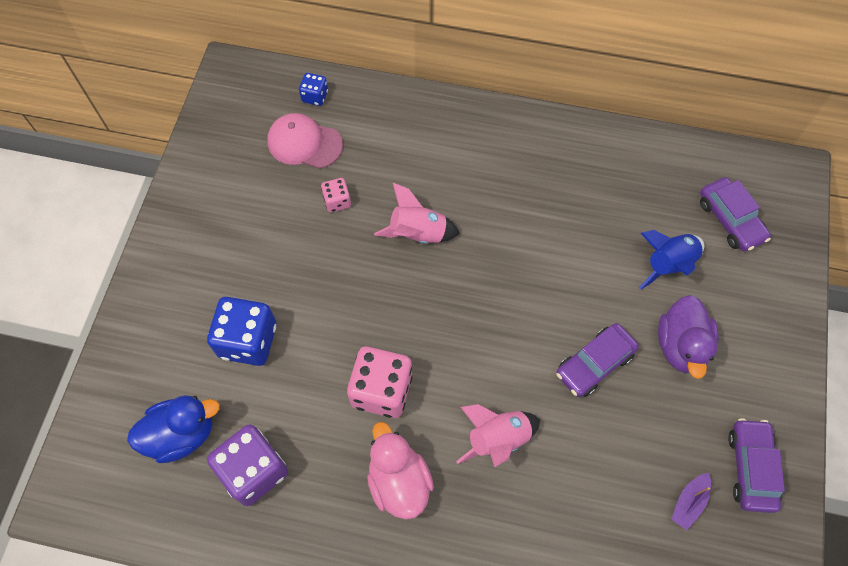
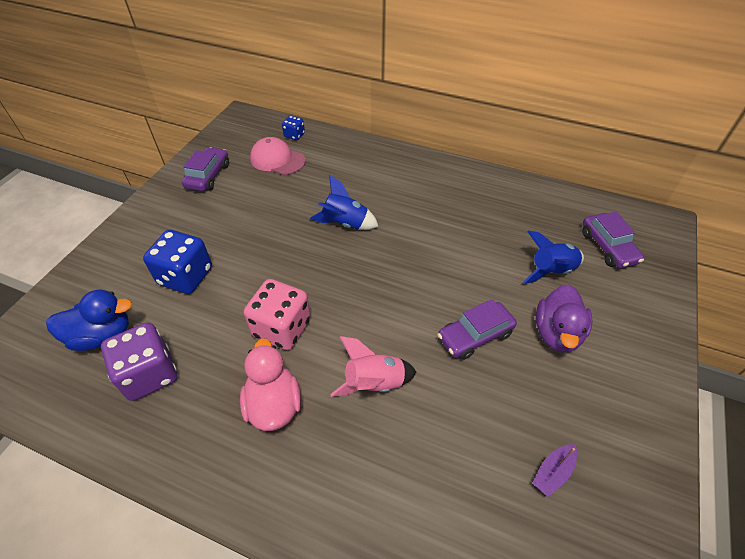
camera: 10 degrees right, 15 degrees down
pink dice [321,178,351,212] -> none
pink rocket [374,183,460,244] -> blue rocket [310,175,379,230]
purple car [728,418,785,513] -> purple car moved to [182,147,229,191]

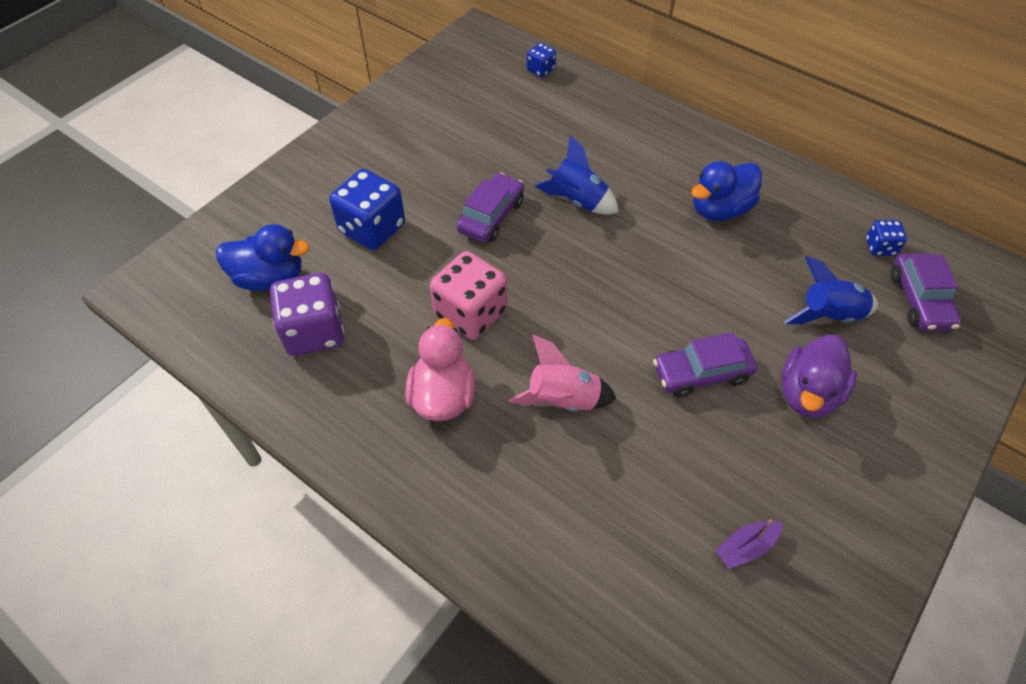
camera: 15 degrees right, 5 degrees up
purple car [182,147,229,191] -> purple car moved to [456,173,524,242]
pink cap [250,137,306,175] -> none
none -> blue duck [691,161,762,221]
none -> blue dice [866,220,907,256]

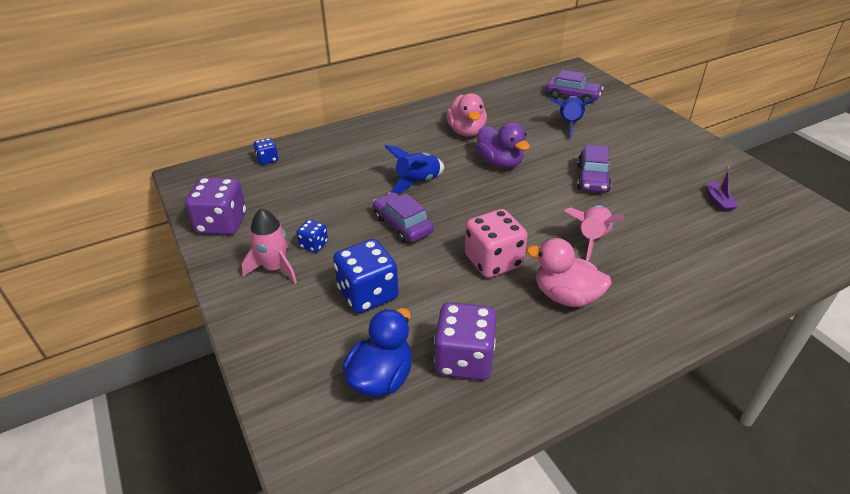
camera: 65 degrees left, 15 degrees down
blue duck [691,161,762,221] -> pink duck [446,93,487,137]
purple duck [782,334,857,418] -> purple duck moved to [476,122,530,168]
blue dice [866,220,907,256] -> blue dice moved to [296,220,328,252]
none -> purple dice [185,177,246,235]
none -> pink rocket [241,208,297,283]

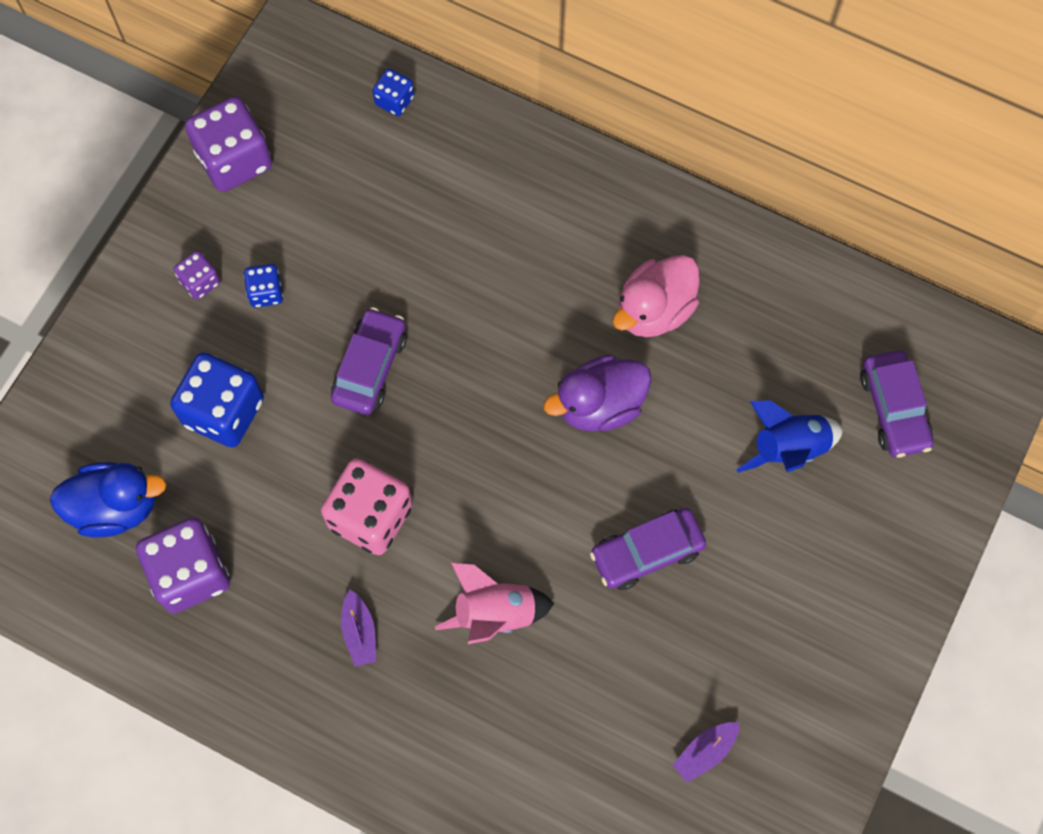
camera: 55 degrees right, 30 degrees up
pink rocket [241,208,297,283] -> purple dice [174,251,220,300]
blue rocket [384,145,444,193] -> none
purple duck [476,122,530,168] -> purple duck turned 45 degrees clockwise [544,355,651,431]
pink duck [526,238,612,307] -> purple boat [341,590,376,667]

